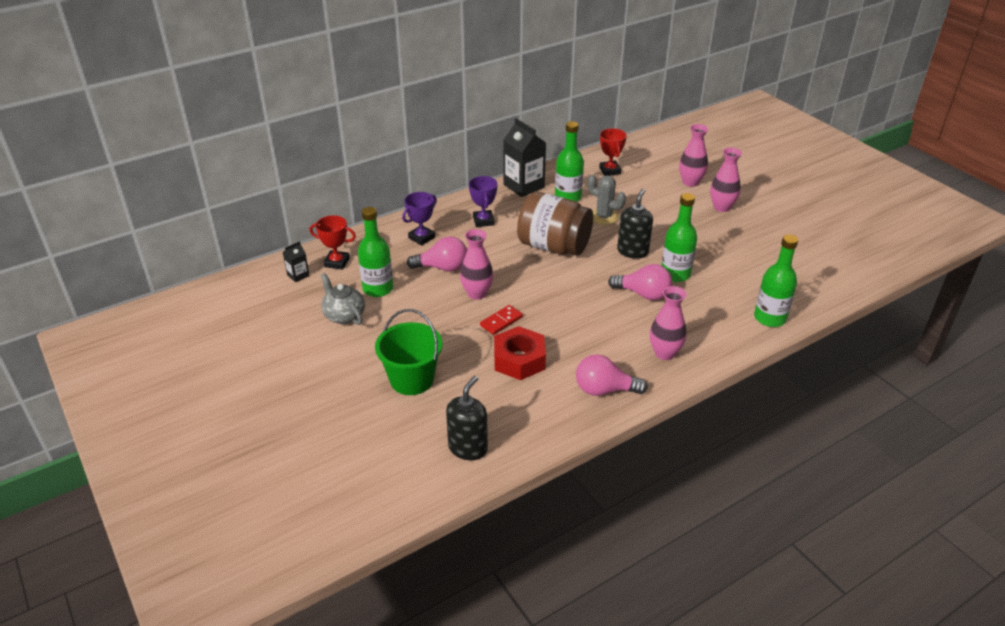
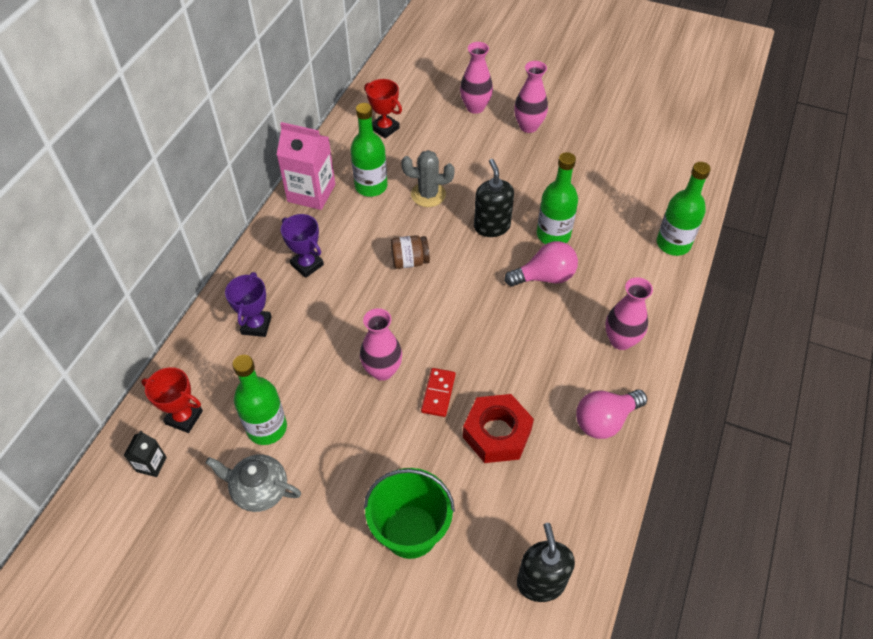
camera: 35 degrees left, 15 degrees up
red trophy [310,215,356,270] -> red trophy turned 45 degrees clockwise [141,367,203,433]
pink light bulb [407,236,467,272] -> none
black carton [504,118,546,197] -> pink carton [277,122,335,210]
brown jar [517,192,593,255] -> brown jar [391,235,430,269], size x0.47

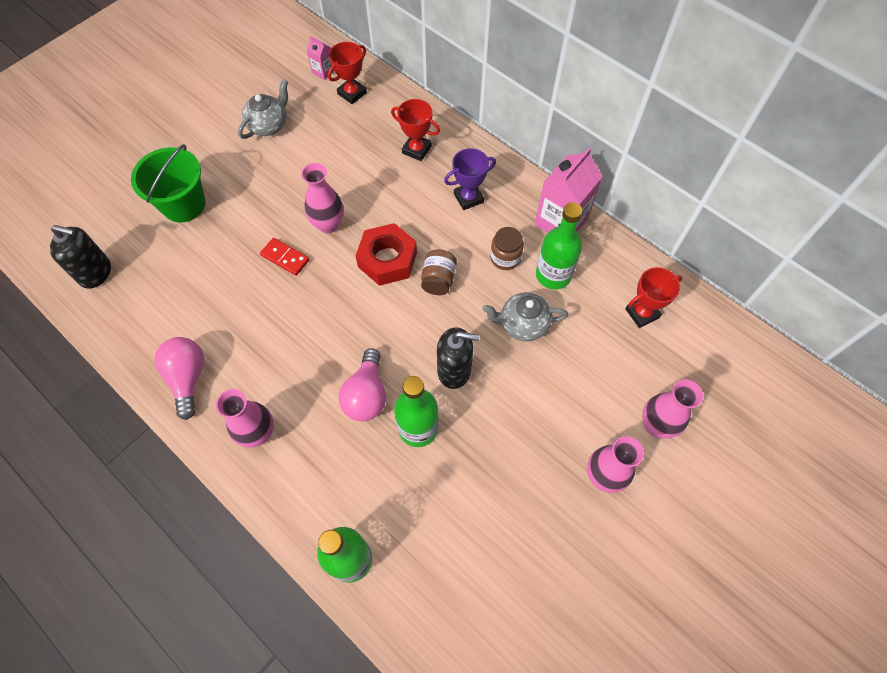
camera: 110 degrees right, 10 degrees up
black carton [124,430,167,477] -> pink carton [307,36,334,80]
purple trophy [225,272,272,337] -> red trophy [391,99,440,161]
green bottle [232,355,287,445] -> none
grey cactus [401,150,455,207] -> grey teapot [482,292,568,342]
red nut [463,394,534,463] -> red nut moved to [356,223,417,286]
none -> brown jar [490,227,524,270]

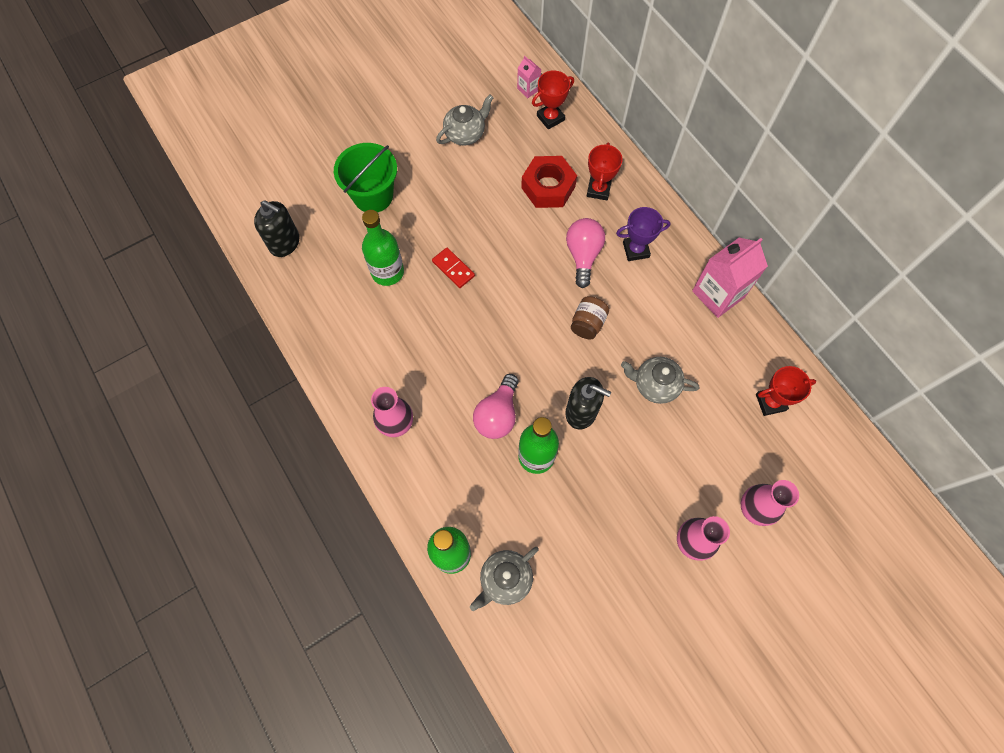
camera: 15 degrees right, 5 degrees up
pink light bulb [155,337,204,420] -> pink light bulb moved to [566,218,605,288]
pink vase [301,163,344,233] -> none
red nut [356,223,417,286] -> red nut moved to [521,156,577,208]
red trophy [391,99,440,161] -> red trophy turned 60 degrees clockwise [587,143,623,200]
brown jar [490,227,524,270] -> none
green bottle [536,202,582,290] -> green bottle moved to [362,210,404,286]
none -> grey teapot [470,547,539,611]

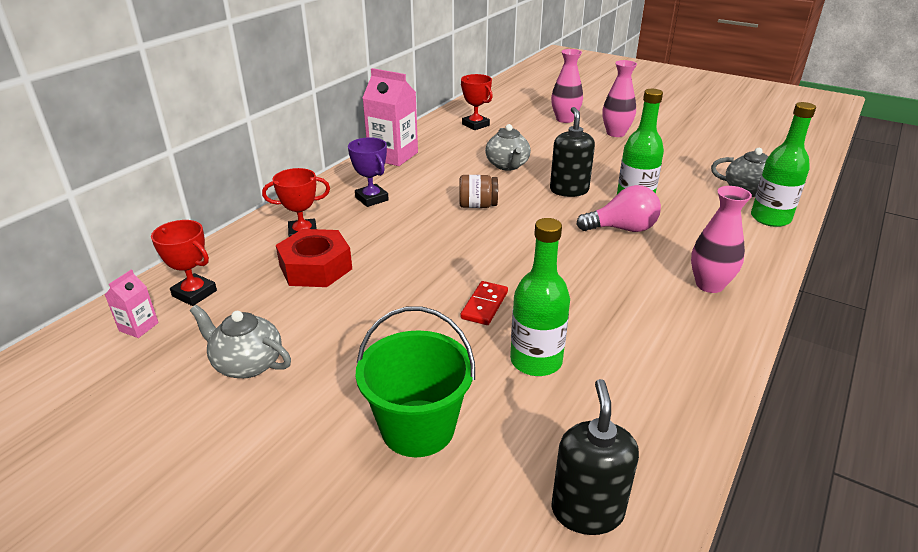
camera: 115 degrees left, 35 degrees down
pink light bulb [566,218,605,288] -> none

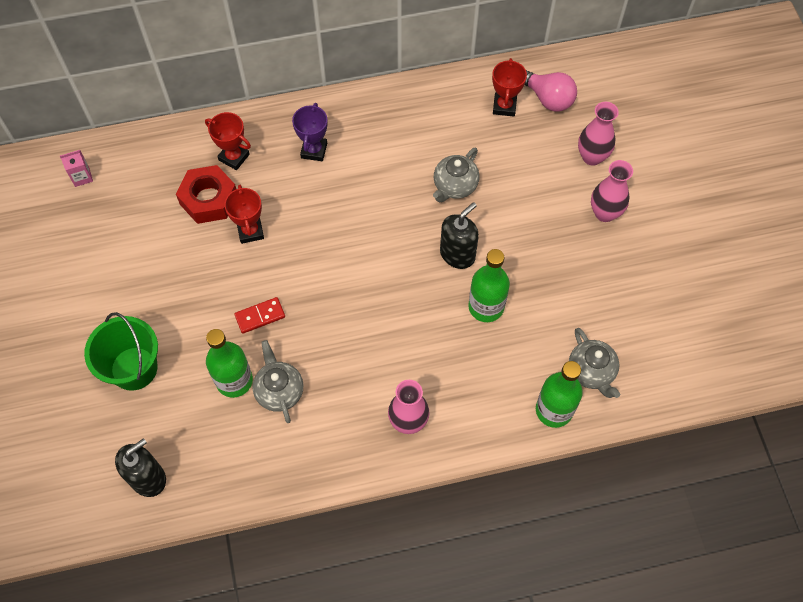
camera: 45 degrees right, 30 degrees up
red trophy [151,220,217,306] -> red trophy moved to [224,185,264,244]
grey teapot [190,305,291,378] -> grey teapot moved to [252,340,304,423]
pink carton [363,68,418,166] -> none
brown jar [459,175,498,208] -> none
pink light bulb [576,185,661,232] -> pink light bulb moved to [525,70,577,112]

